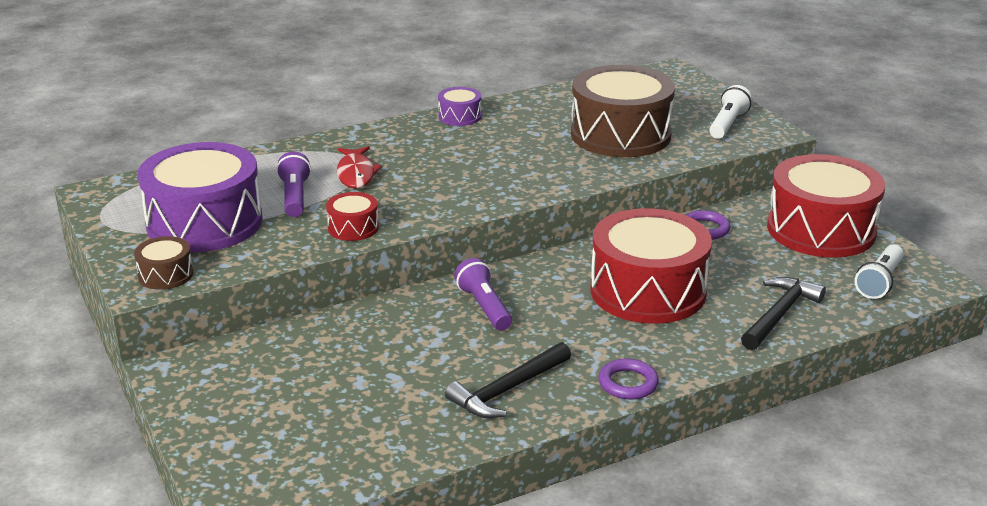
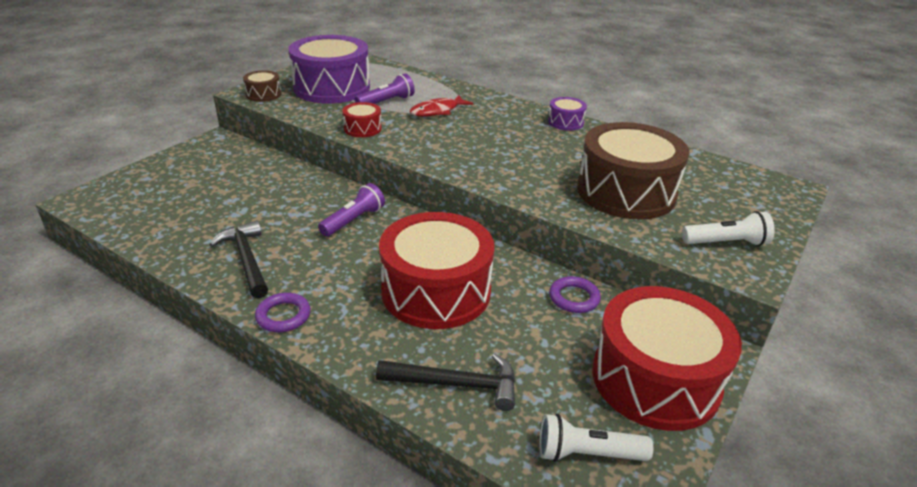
camera: 60 degrees right, 5 degrees up
black hammer [445,342,571,418] -> black hammer turned 45 degrees clockwise [209,221,268,298]

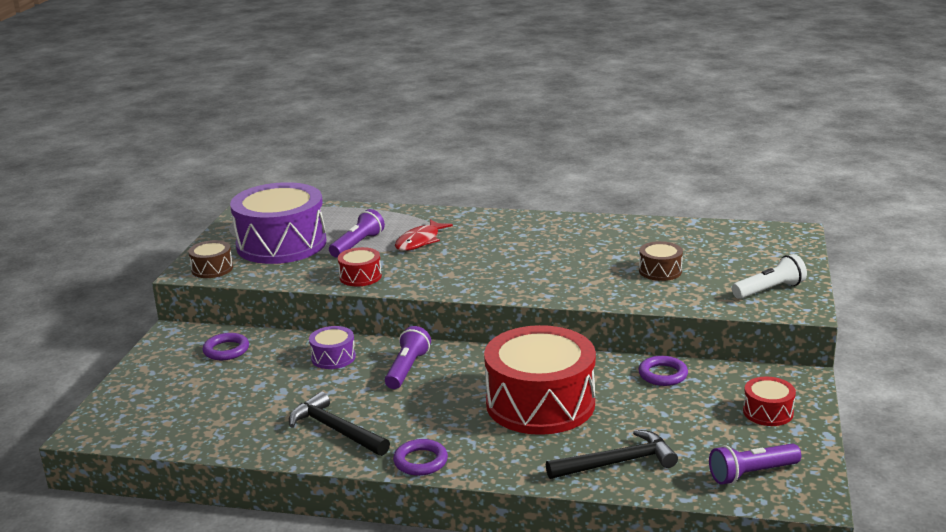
camera: 20 degrees left, 10 degrees down
white flashlight [539,414,653,462] -> purple flashlight [709,444,801,485]
purple drum [548,97,587,130] -> purple drum moved to [309,326,356,369]
brown drum [577,122,690,219] -> brown drum [639,241,683,281], size x0.44
red drum [592,286,742,431] -> red drum [743,377,796,426], size x0.44
none -> purple ring [203,333,249,360]

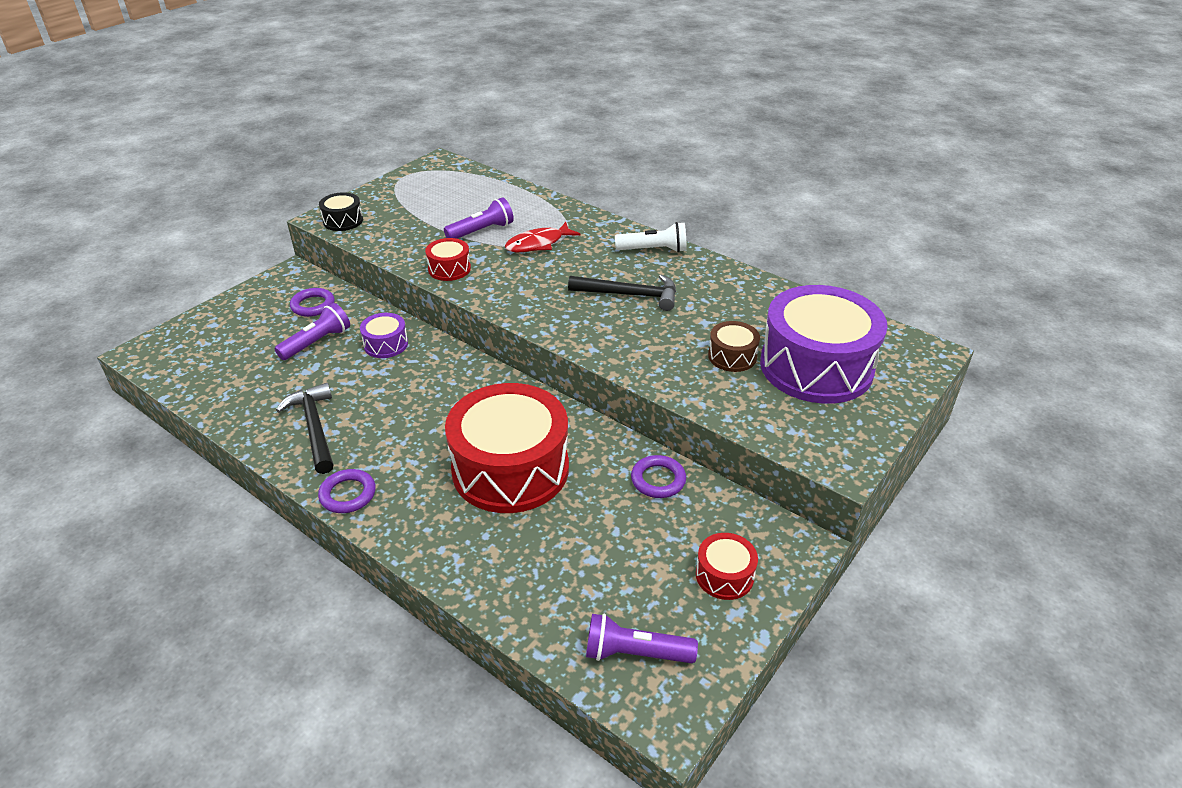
camera: 25 degrees right, 15 degrees up
brown drum [188,240,233,278] -> black drum [319,192,363,231]
purple drum [230,182,326,264] -> purple drum moved to [760,285,888,404]
purple flashlight [385,326,431,389] -> purple flashlight moved to [274,303,350,360]
black hammer [546,430,678,479] -> black hammer moved to [568,274,676,311]
white flashlight [732,254,807,299] -> white flashlight moved to [615,222,687,252]

